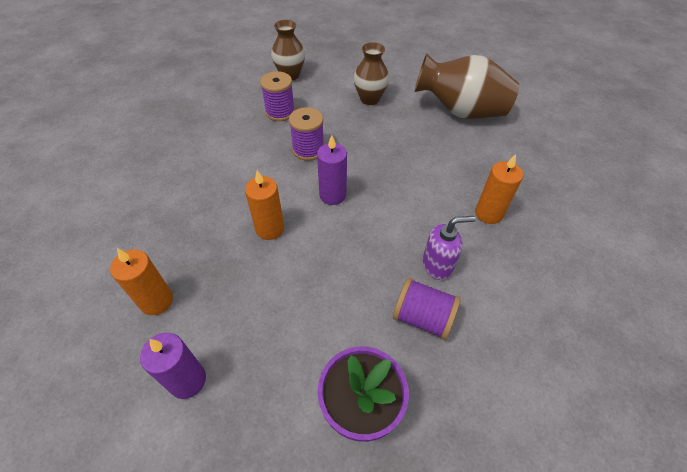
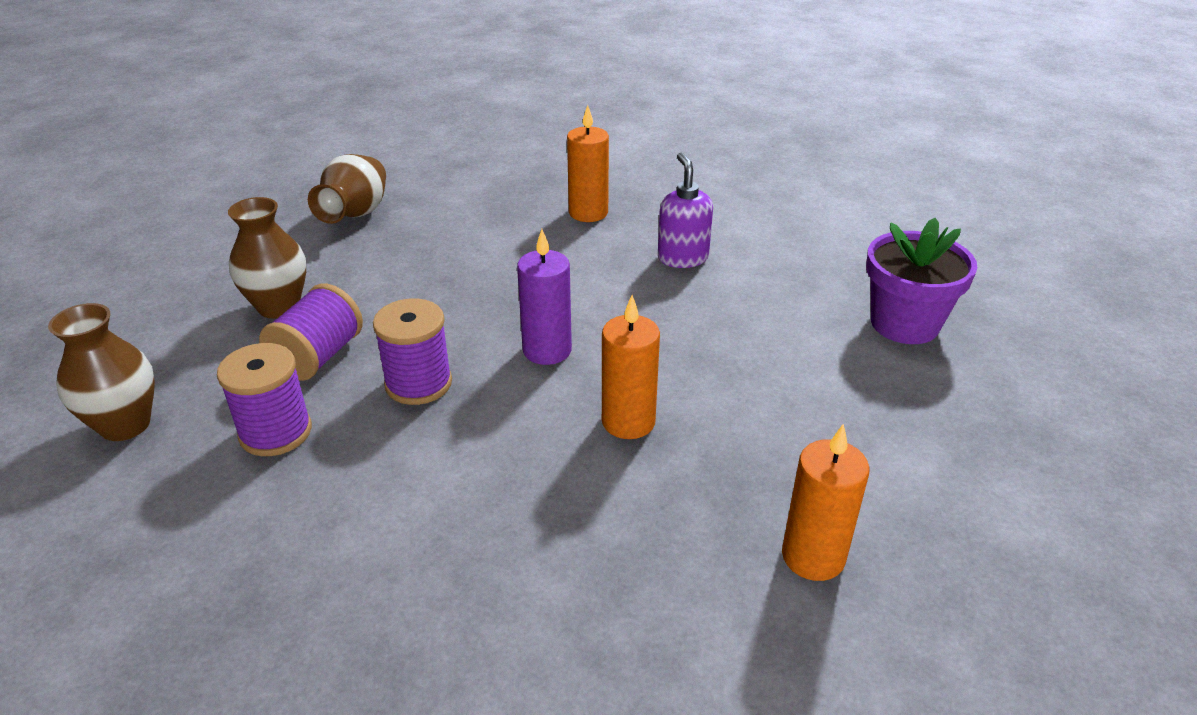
camera: 90 degrees left, 15 degrees down
purple candle [140,333,206,399] -> none
purple spool [393,278,461,340] -> purple spool moved to [259,284,363,381]
brown vase [414,54,519,119] -> brown vase [308,154,386,224], size x0.61

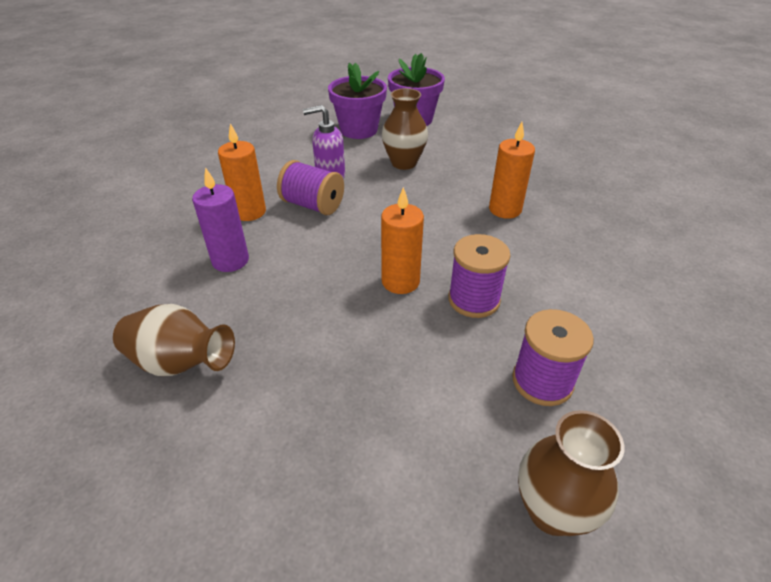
camera: 85 degrees left, 5 degrees up
brown vase [228,197,306,319] -> brown vase moved to [382,88,428,170]
purple spool [259,284,363,381] -> purple spool moved to [277,160,344,215]
purple candle [517,229,572,365] -> purple candle moved to [192,167,249,272]
orange candle [782,423,870,581] -> orange candle moved to [381,187,424,294]
none -> purple flower pot [328,63,387,139]

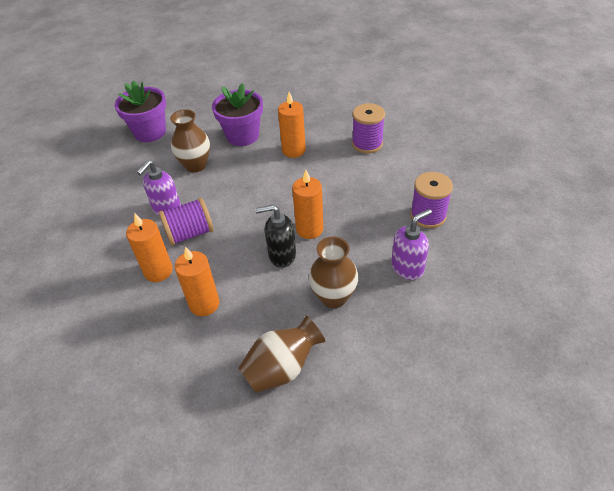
camera: 50 degrees left, 5 degrees up
purple candle [192,167,249,272] -> orange candle [175,246,220,316]
purple flower pot [328,63,387,139] -> purple flower pot moved to [212,83,263,146]
purple spool [448,234,511,318] -> purple spool moved to [352,103,385,154]
brown vase [518,410,624,536] -> brown vase moved to [309,237,358,308]
none -> black soap dispenser [255,205,296,268]
none -> purple soap dispenser [391,209,432,280]

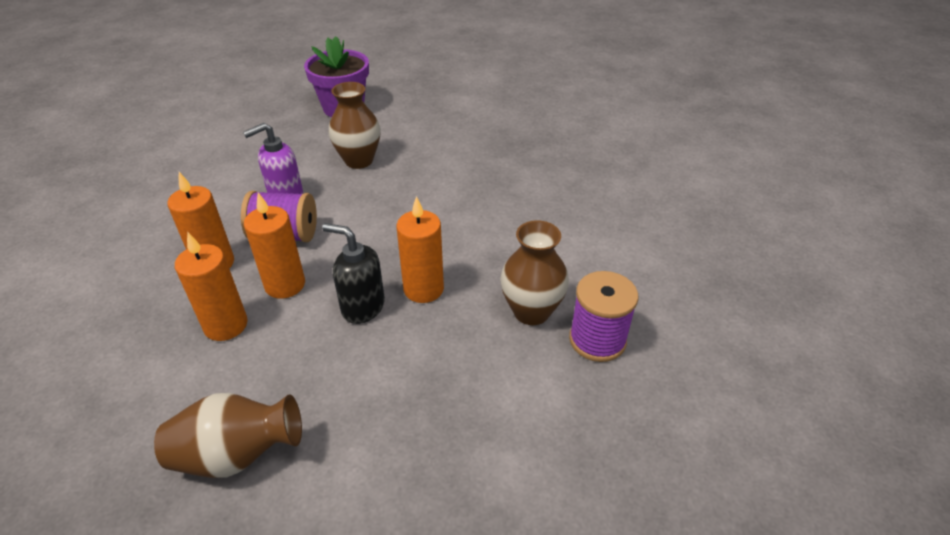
camera: 25 degrees right, 5 degrees down
purple flower pot [212,83,263,146] -> none
orange candle [278,92,306,158] -> orange candle moved to [244,193,305,299]
brown vase [309,237,358,308] -> brown vase moved to [500,220,569,325]
purple spool [352,103,385,154] -> none
purple soap dispenser [391,209,432,280] -> none

